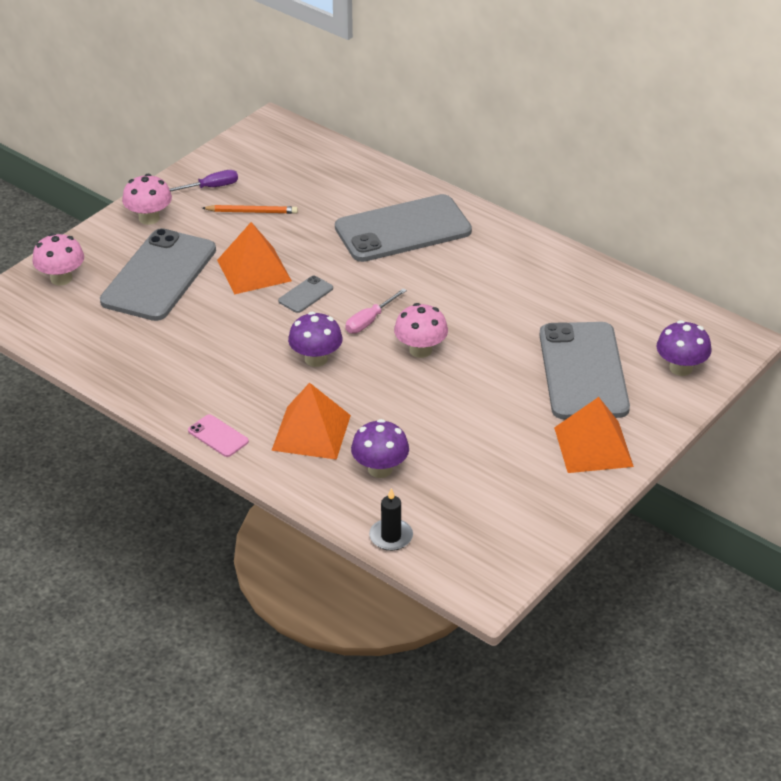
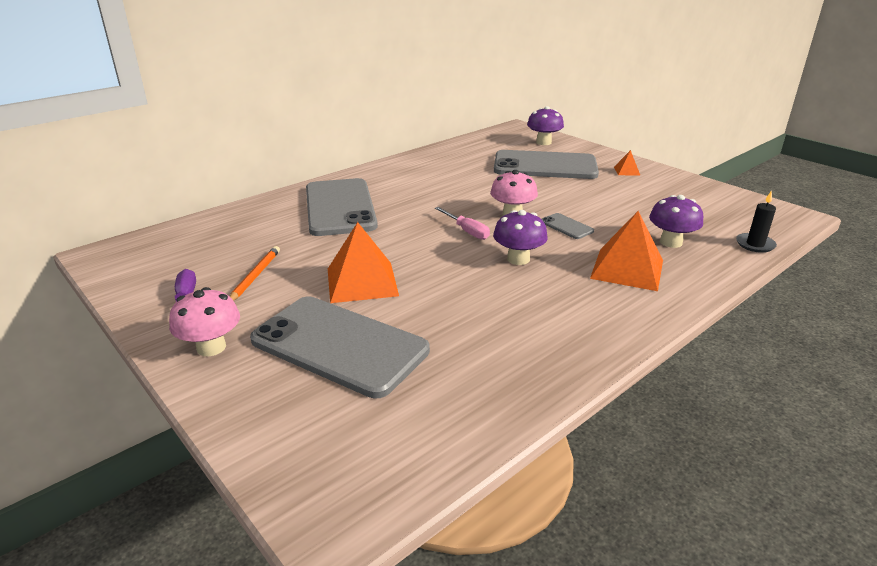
camera: 80 degrees left, 10 degrees down
pink mushroom [32,233,84,286] -> none
pink phone [188,414,249,457] -> none
grey phone [278,275,333,313] -> grey phone moved to [542,213,594,239]
orange pyramid [554,397,634,473] -> orange pyramid [614,150,641,176], size x0.47

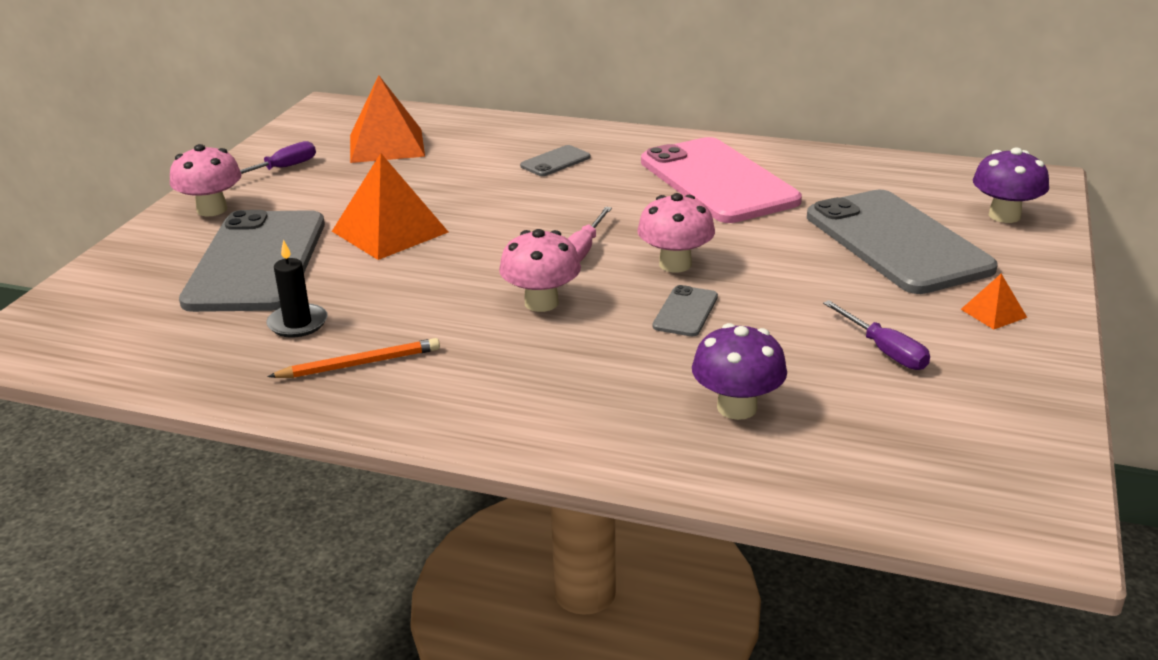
camera: 60 degrees right, 0 degrees up
orange pencil [230,246,280,301] -> orange pencil moved to [267,338,440,378]
grey phone [306,178,378,236] -> grey phone [520,145,591,176], size x0.41
purple mushroom [493,210,548,265] -> pink mushroom [499,229,581,312]
orange pyramid [590,211,663,291] -> orange pyramid moved to [350,75,425,163]
black candle [736,191,777,253] -> black candle moved to [266,240,328,338]
none -> pink phone [641,137,802,223]
none -> purple screwdriver [823,300,930,370]

